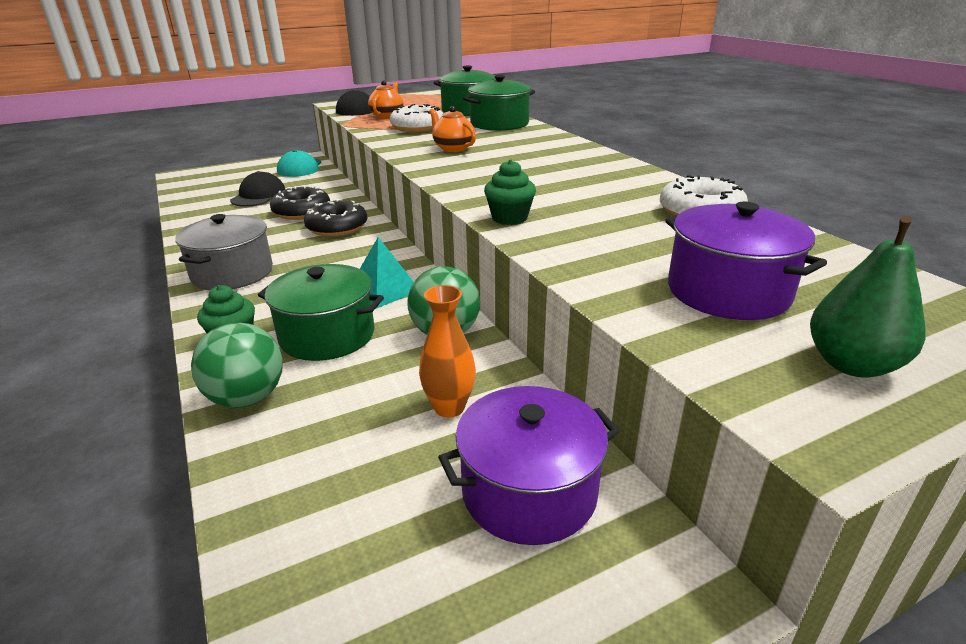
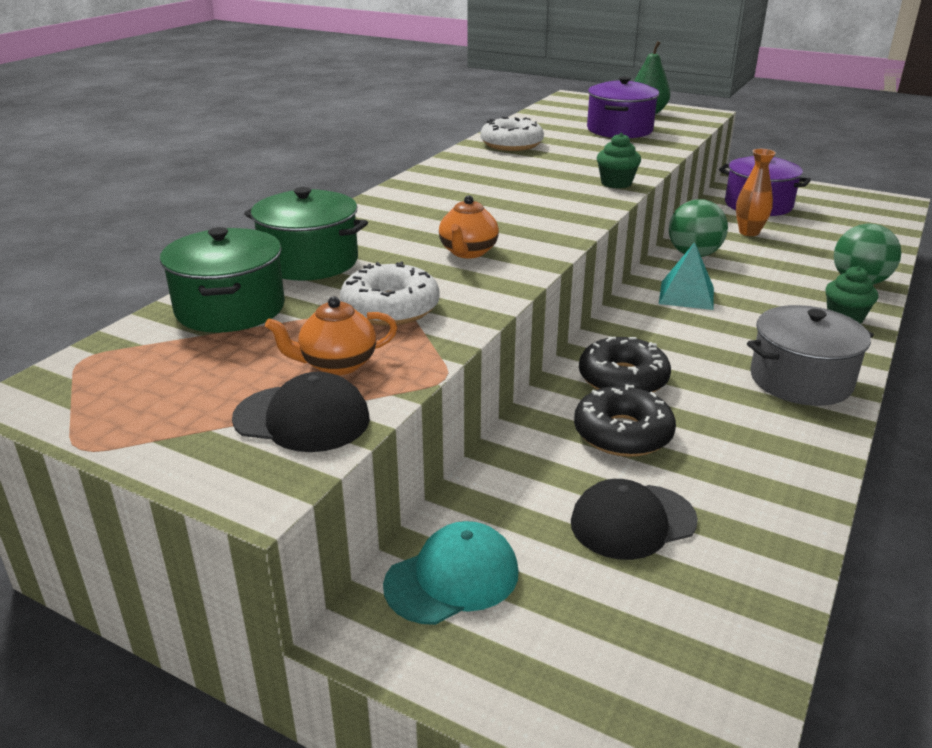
camera: 125 degrees left, 0 degrees up
green pot [258,264,384,361] -> none

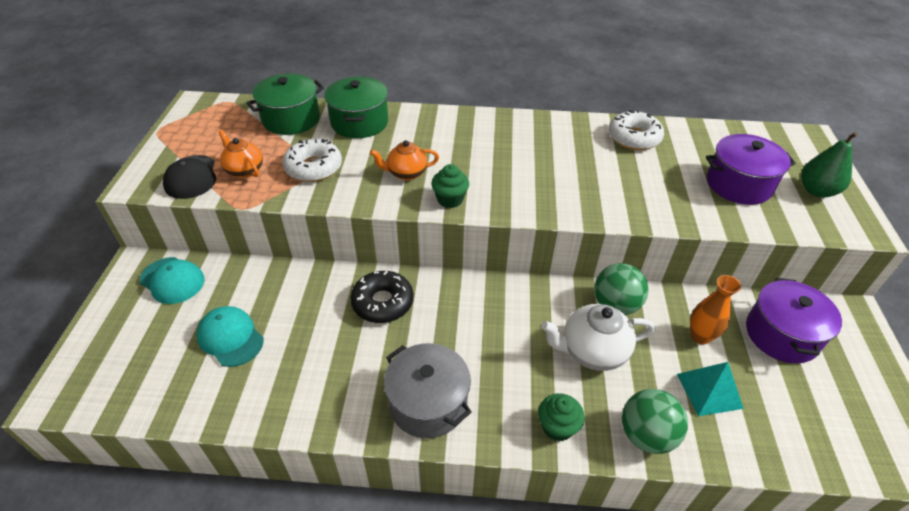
camera: 65 degrees right, 15 degrees up
black cap [571,479,698,560] -> turquoise cap [197,306,264,367]
black donut [574,384,676,457] -> none
green cupcake [597,133,641,188] -> green cupcake moved to [431,164,469,208]
turquoise pyramid [659,242,714,310] -> turquoise pyramid moved to [677,362,744,416]
none -> white teapot [541,304,655,371]

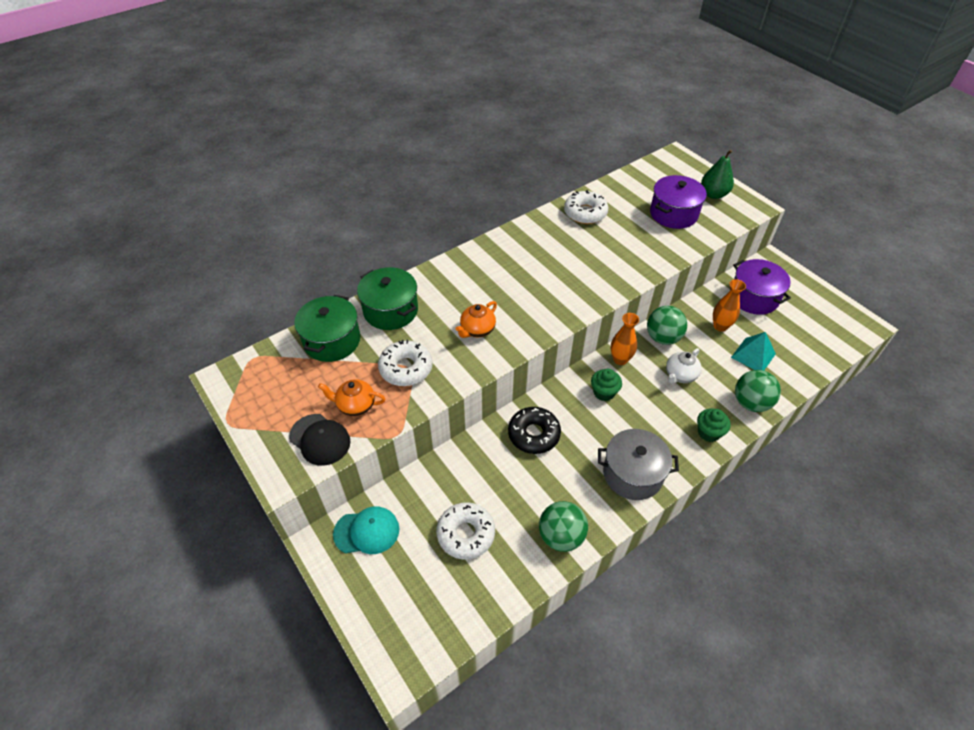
camera: 40 degrees left, 5 degrees up
turquoise cap [197,306,264,367] -> white donut [437,502,495,560]
green cupcake [431,164,469,208] -> green cupcake moved to [591,369,622,401]
white teapot [541,304,655,371] -> white teapot [666,348,701,384], size x0.66
none -> green ball [539,501,588,552]
none -> orange vase [611,313,639,365]

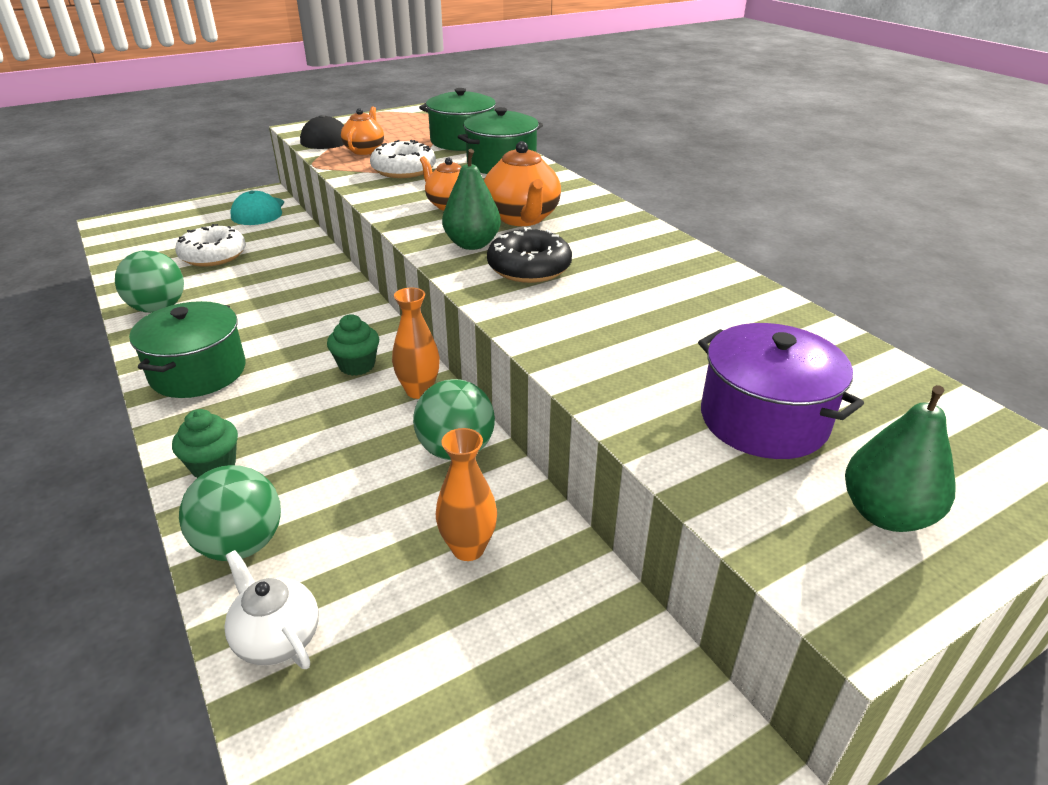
camera: 95 degrees right, 15 degrees down
black donut [508,407,561,454] -> black donut moved to [487,227,572,283]
white donut [564,190,608,224] -> none
grey pot [598,429,679,500] -> green pot [129,301,245,398]
white teapot [666,348,701,384] -> white teapot moved to [224,550,319,669]
turquoise pyramid [731,332,776,370] -> none
purple pot [733,259,791,315] -> none
none -> green pear [442,149,501,250]
none -> orange teapot [484,141,561,226]

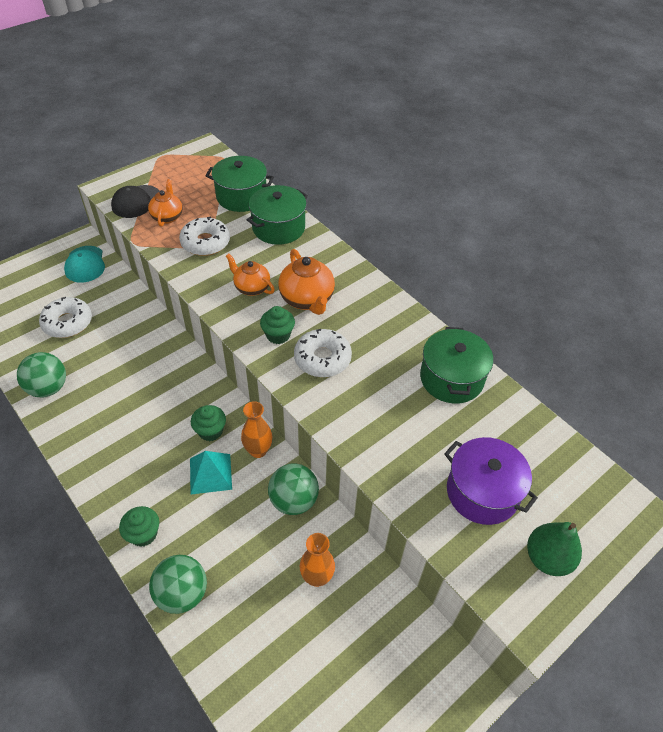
camera: 10 degrees left, 15 degrees up
green pot [129,301,245,398] -> green pot moved to [420,327,493,404]
white teapot [224,550,319,669] -> none
green pear [442,149,501,250] -> green cupcake [260,306,295,344]
black donut [487,227,572,283] -> white donut [294,329,352,377]
none -> turquoise pyramid [190,451,232,494]

